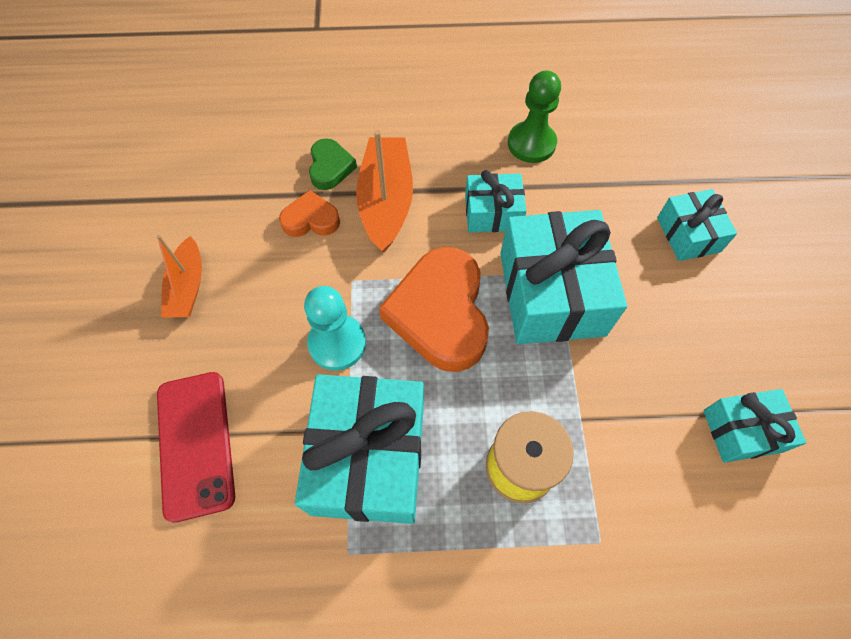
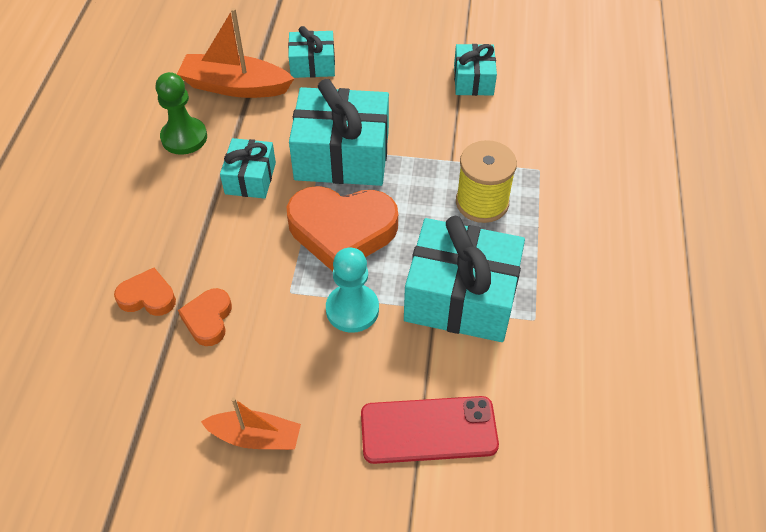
camera: 80 degrees left, 10 degrees down
green heart [309,138,357,190] -> orange heart [114,268,176,316]
orange boat [356,130,413,253] -> orange boat moved to [177,8,294,98]

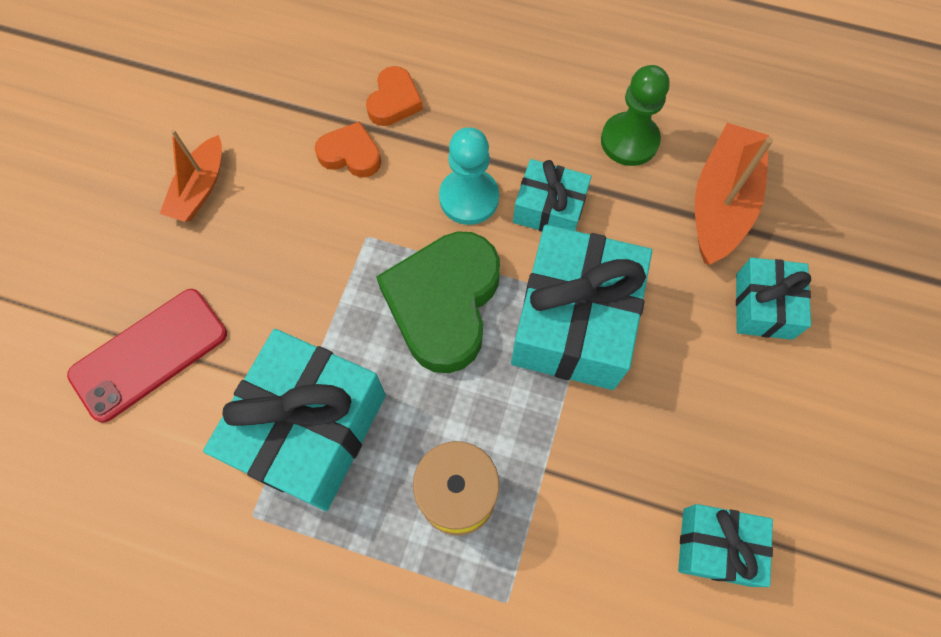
camera: 100 degrees right, 15 degrees up
orange heart [287,186,398,271] -> green heart [376,231,500,373]
turquoise pawn [326,247,379,333] -> turquoise pawn moved to [439,127,499,225]
red phone [361,396,499,464] -> red phone turned 45 degrees clockwise [67,289,227,423]

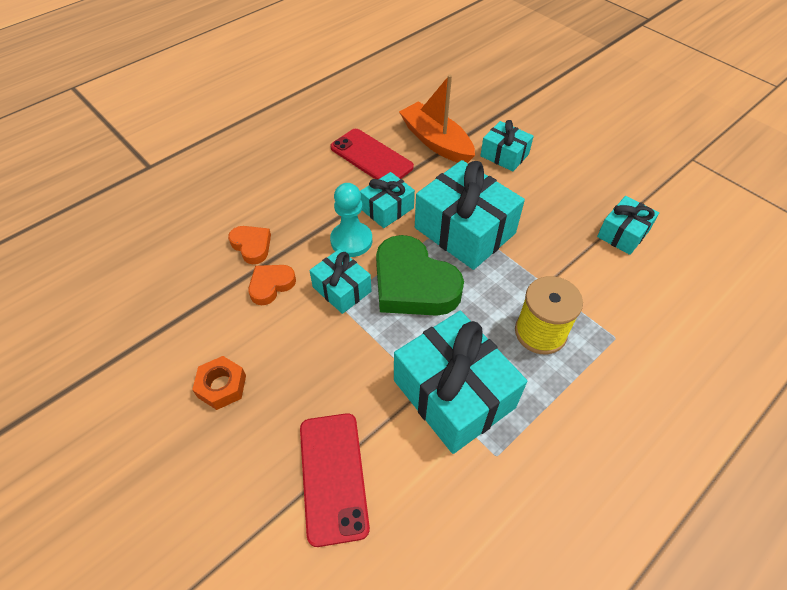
camera: 60 degrees left, 15 degrees down
orange boat [160,130,222,222] -> orange nut [192,356,246,410]
green pawn [601,65,669,166] -> red phone [330,129,414,179]
none -> turquoise gift [309,249,371,314]

